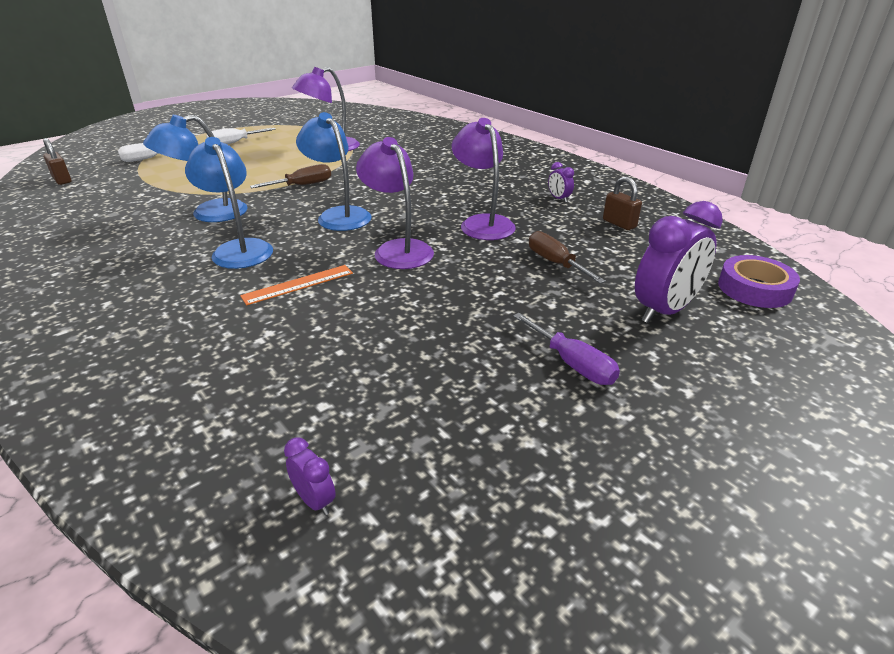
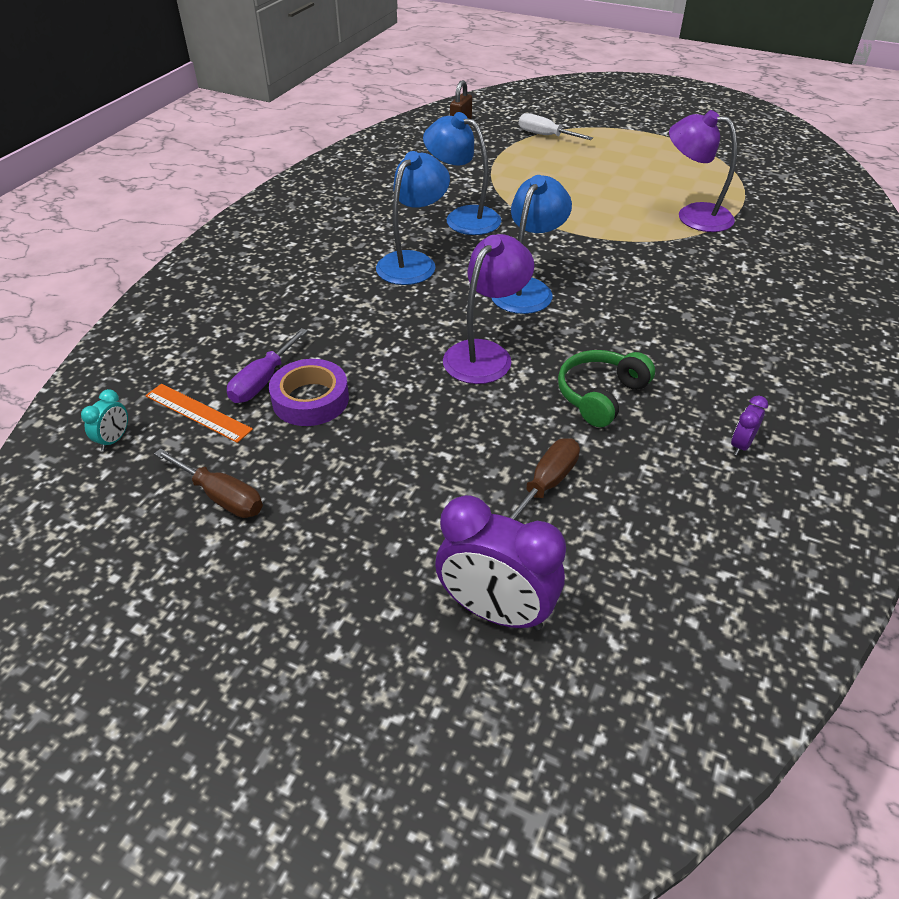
camera: 65 degrees right, 10 degrees up
white screwdriver [206,128,276,144] -> none
orange ruler [240,265,353,305] -> orange ruler moved to [145,384,253,443]
brown screwdriver [250,164,331,188] -> brown screwdriver moved to [154,449,263,518]
purple clock [284,437,336,515] -> turquoise clock [81,389,128,451]
purple lamp [452,118,516,240] -> green headphones [558,350,655,427]
purple screwdriver [513,313,620,385] -> purple screwdriver moved to [227,328,308,403]
brown padlock [603,176,642,230] -> none
purple tape [718,255,800,308] -> purple tape moved to [269,359,349,426]

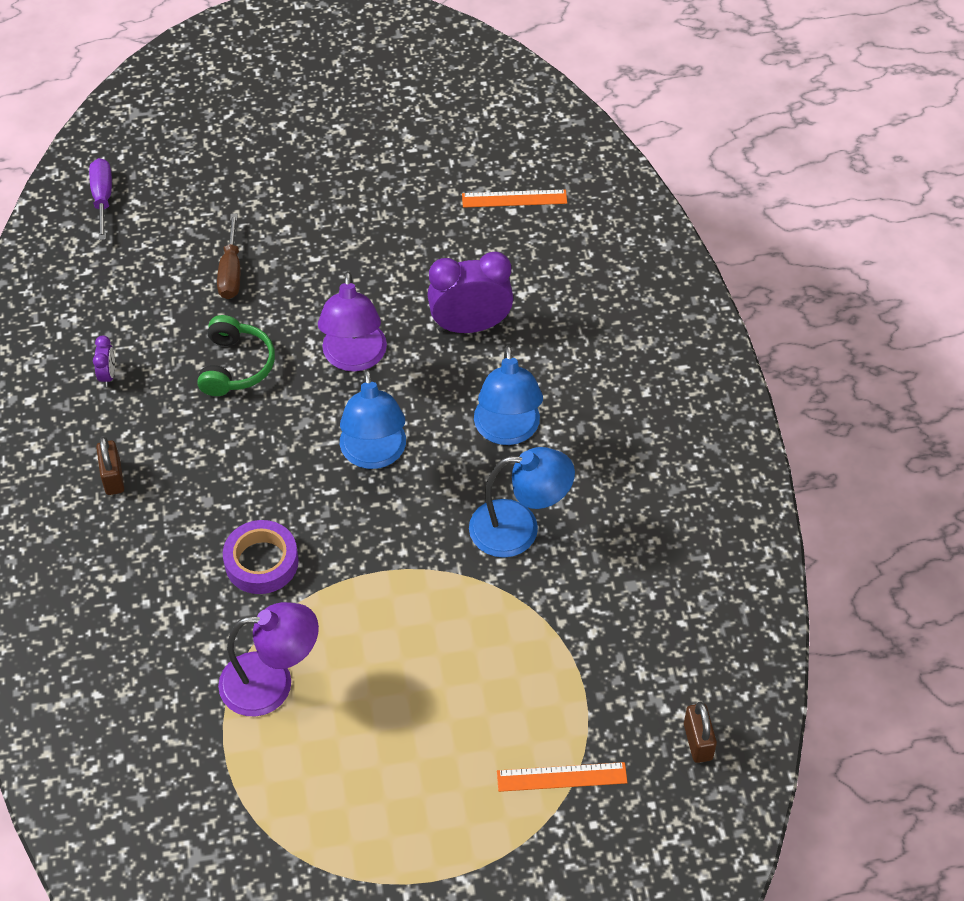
camera: 145 degrees right, 10 degrees up
turquoise clock [81,389,128,451] -> none
brown screwdriver [154,449,263,518] -> none
purple screwdriver [227,328,308,403] -> purple screwdriver moved to [89,158,112,240]
purple tape [269,359,349,426] -> purple tape moved to [223,520,299,594]
purple clock [435,495,566,630] -> purple clock moved to [427,252,513,333]
white screwdriver [519,113,593,140] -> orange ruler [497,762,627,792]
none -> brown padlock [96,436,124,495]

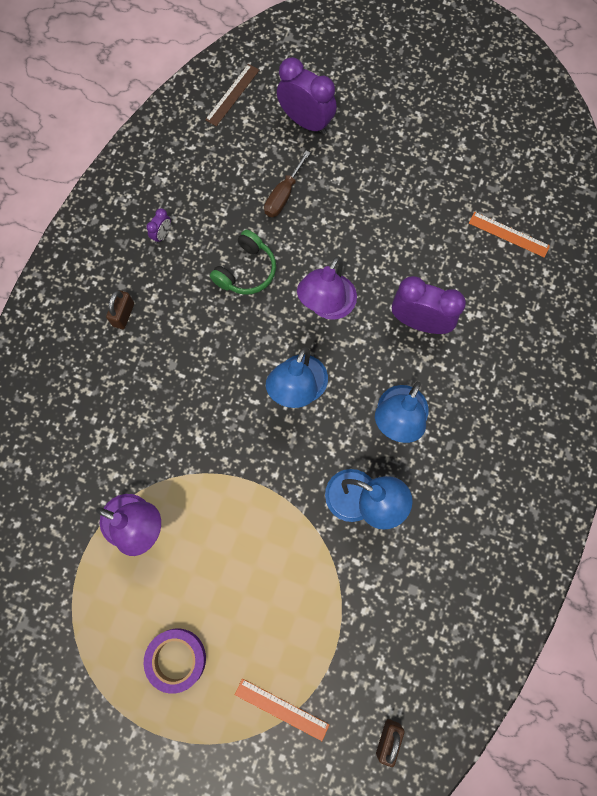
camera: 30 degrees right, 20 degrees up
purple screwdriver [89,158,112,240] -> brown ruler [205,64,260,127]
purple tape [223,520,299,594] -> purple tape moved to [144,629,206,694]
none -> purple clock [277,57,337,134]

